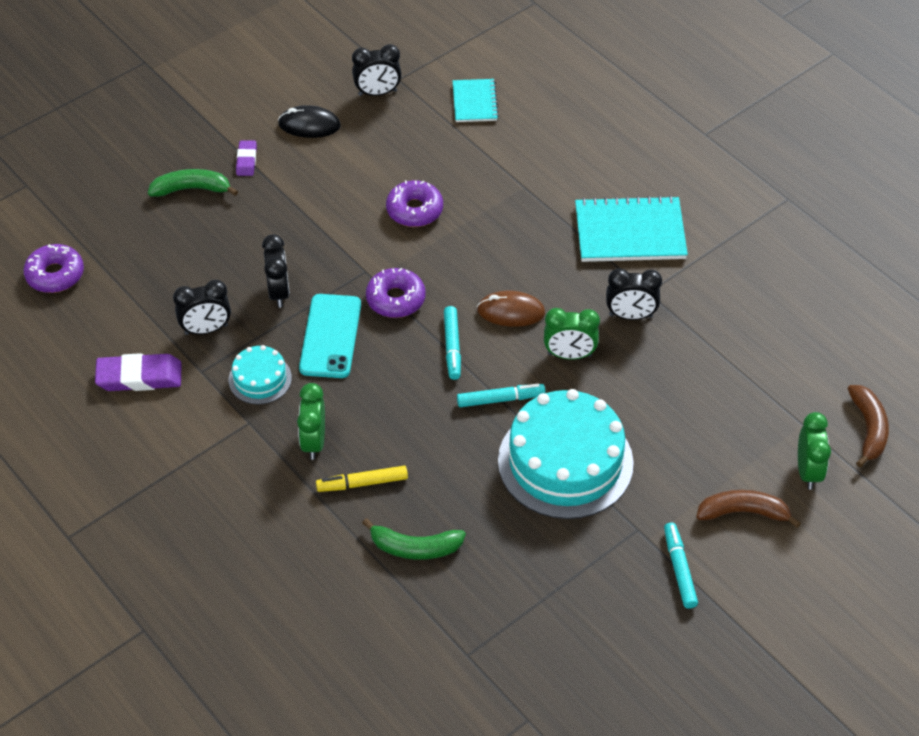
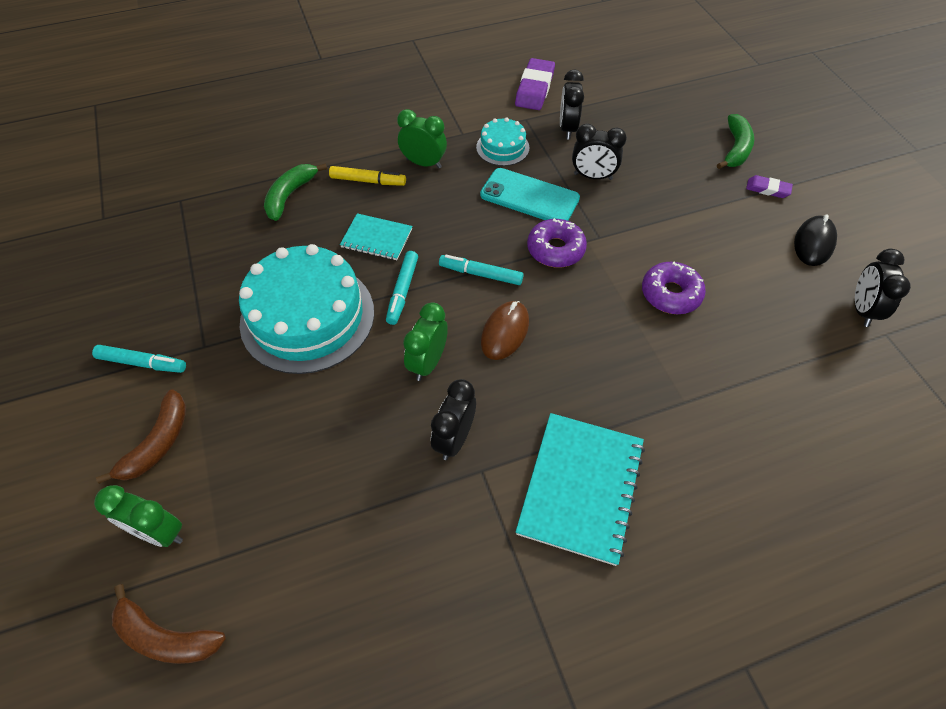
camera: 110 degrees right, 5 degrees up
purple donut [24,244,84,293] -> none
yellow marker [316,466,408,492] -> yellow marker turned 90 degrees clockwise [329,166,406,186]
turquoise notebook [453,79,499,122] -> turquoise notebook moved to [340,213,412,260]

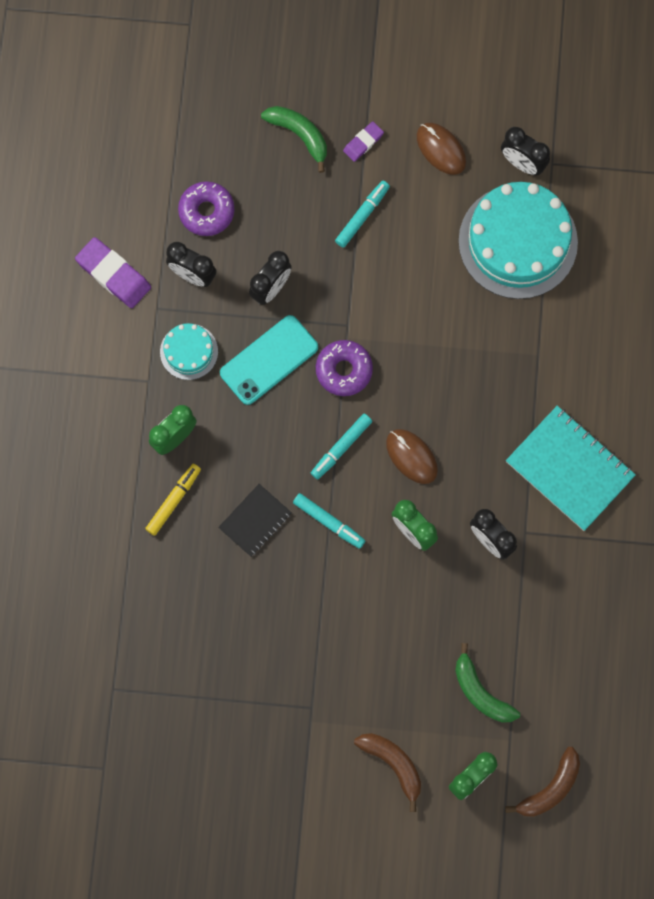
camera: 65 degrees left, 20 degrees up
turquoise marker [92,345,186,373] -> turquoise marker moved to [335,181,390,248]
turquoise cake [239,244,374,374] -> turquoise cake moved to [459,182,578,299]
green banana [264,163,327,221] -> green banana moved to [455,643,520,723]
turquoise notebook [340,213,412,260] -> black notebook [218,484,292,557]
purple donut [642,261,706,314] -> purple donut moved to [178,181,235,236]
black mouse [794,214,837,266] -> brown mouse [417,123,466,175]

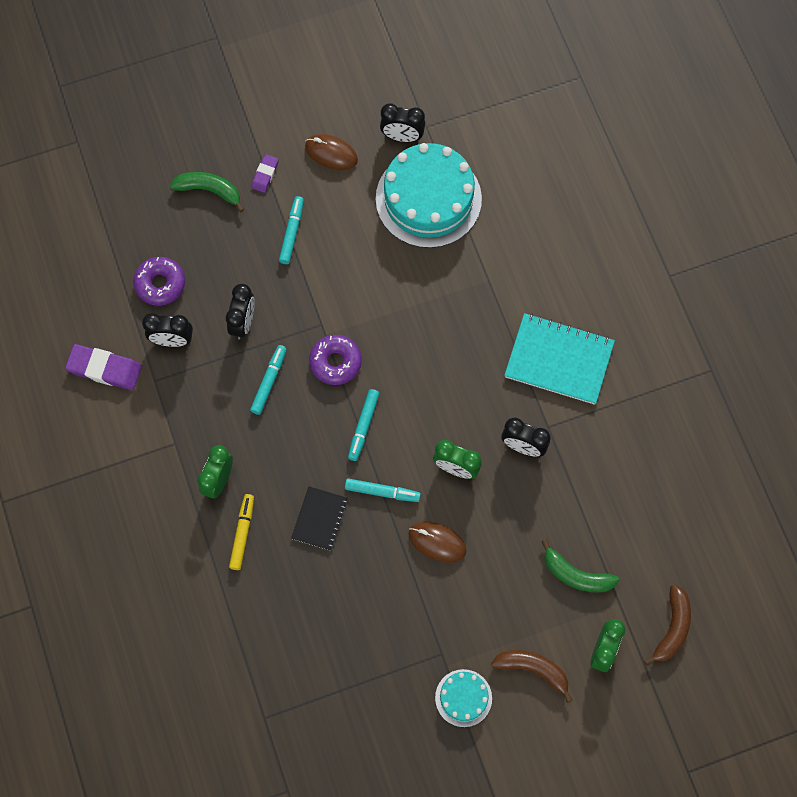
camera: 25 degrees left, 5 degrees down
turquoise cake [160,323,218,380] -> turquoise cake moved to [435,669,492,727]
turquoise phone [220,315,318,405] -> turquoise marker [250,345,287,415]
brown mouse [386,429,438,484] -> brown mouse moved to [408,522,467,563]

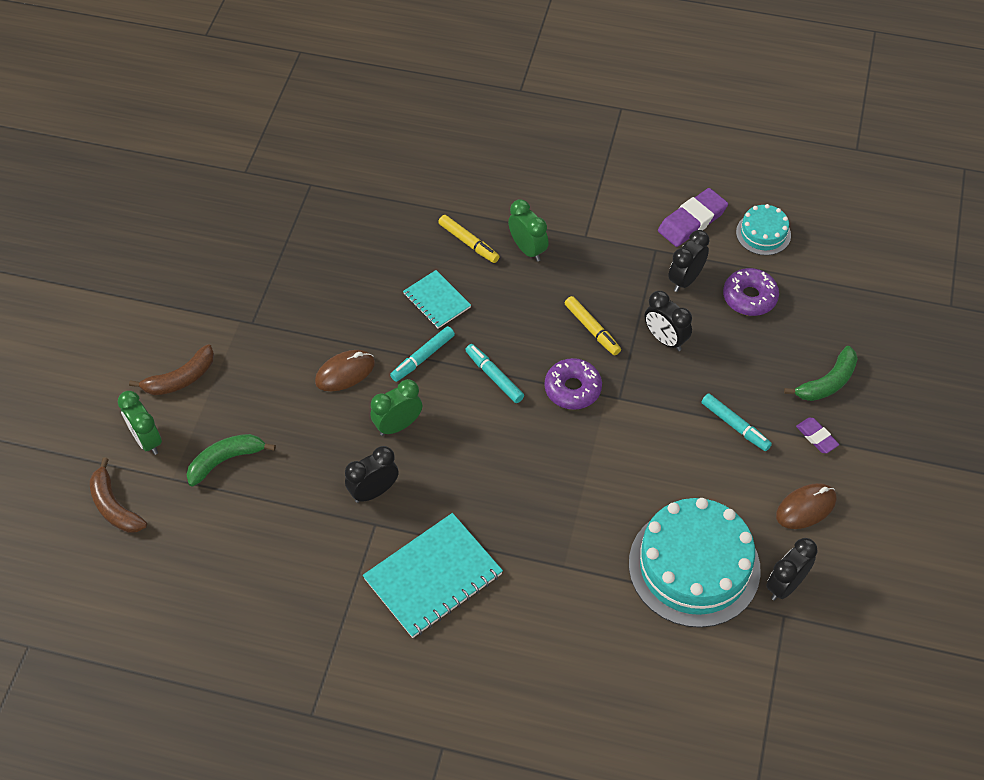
camera: 125 degrees right, 15 degrees down
turquoise marker [250,345,287,415] -> yellow marker [565,296,621,356]
black notebook [291,486,348,551] -> turquoise notebook [403,270,471,329]
turquoise cake [435,669,492,727] -> turquoise cake moved to [736,204,791,255]

